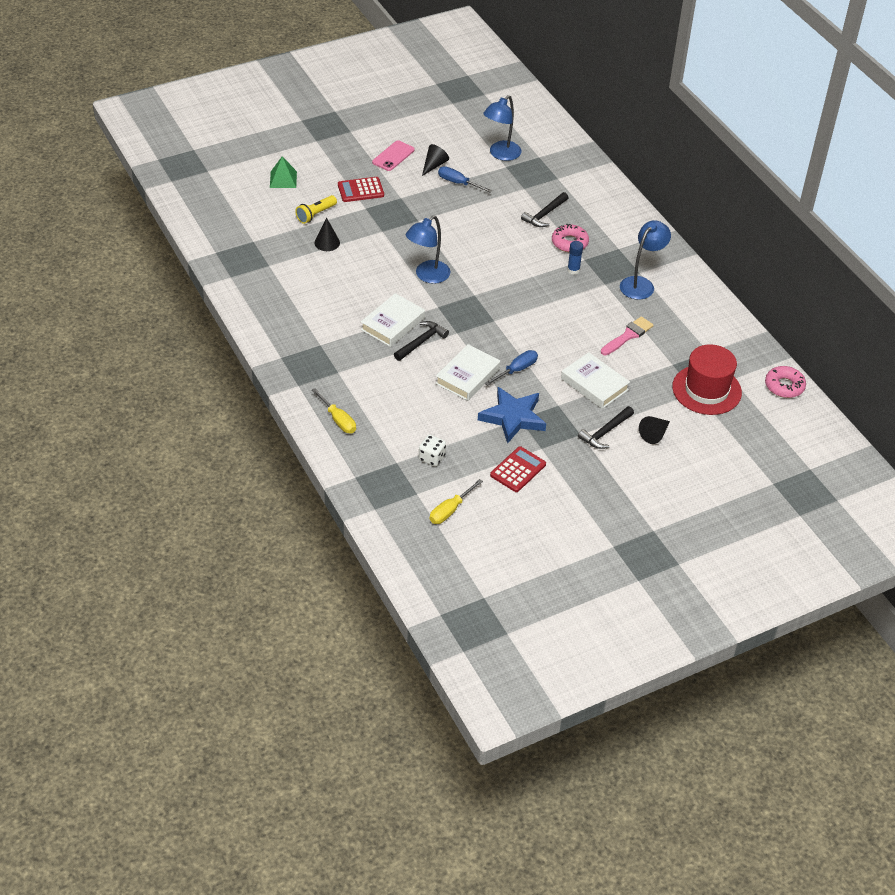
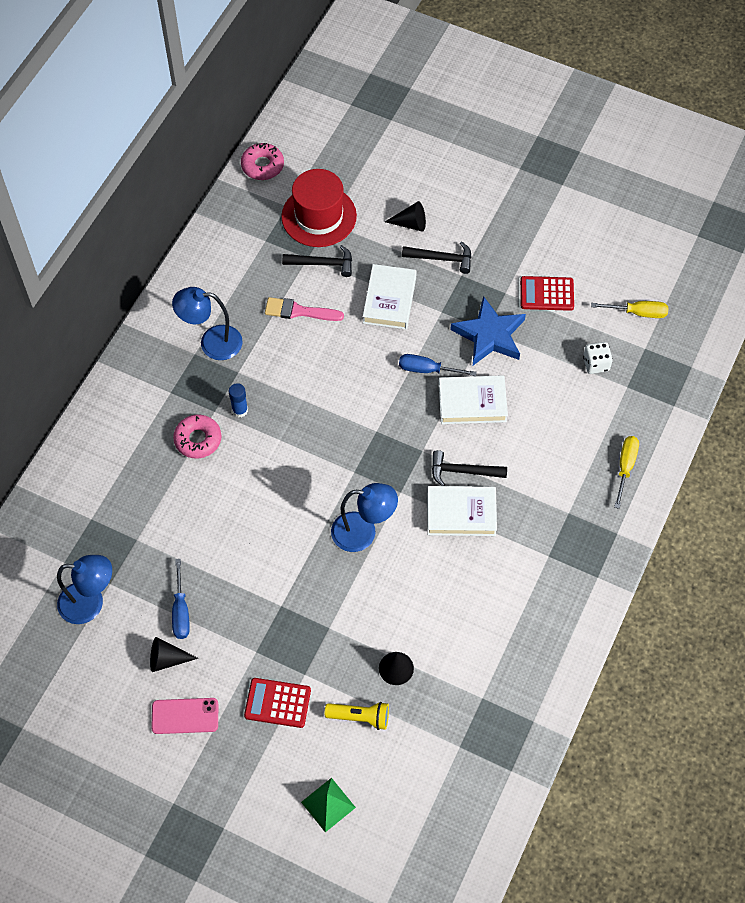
camera: 125 degrees left, 15 degrees up
red calculator [338,177,384,202] -> red calculator turned 150 degrees clockwise [244,678,311,728]
black hammer [521,192,568,227] -> black hammer moved to [282,245,352,277]

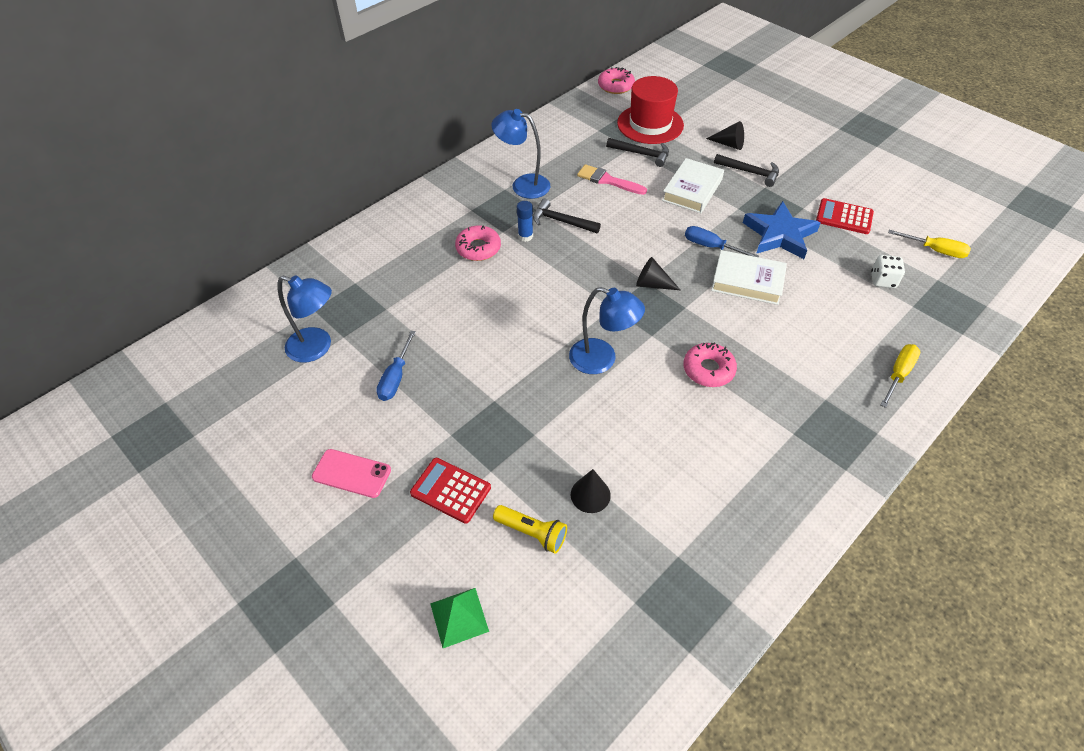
camera: 20 degrees right, 10 degrees down
black cone [150,637,198,672] -> black cone moved to [636,257,680,290]
white book [427,486,497,536] -> pink donut [683,343,737,387]
black hammer [432,450,507,486] -> black hammer moved to [533,199,601,233]

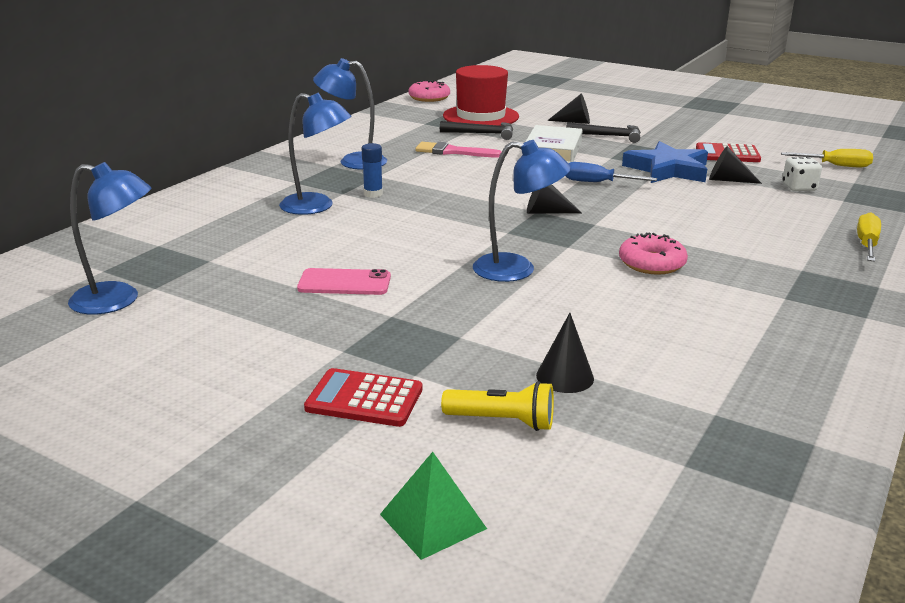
camera: 15 degrees left, 25 degrees down
pink phone [312,449,391,498] -> pink phone moved to [297,268,391,295]
blue screwdriver [376,331,416,401] -> none
pink donut [455,225,501,261] -> blue lamp [279,92,351,215]
black hammer [533,199,601,233] -> none
white book [711,250,787,305] -> none
none -> black cone [709,146,762,184]

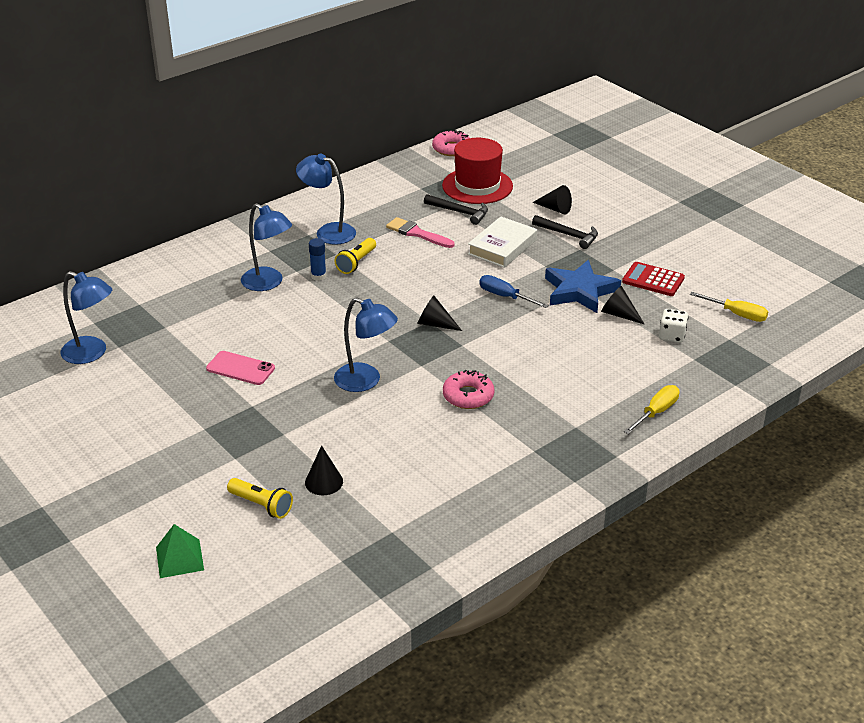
camera: 20 degrees right, 10 degrees up
red calculator [304,368,422,427] -> none
none -> yellow flashlight [334,238,376,274]

